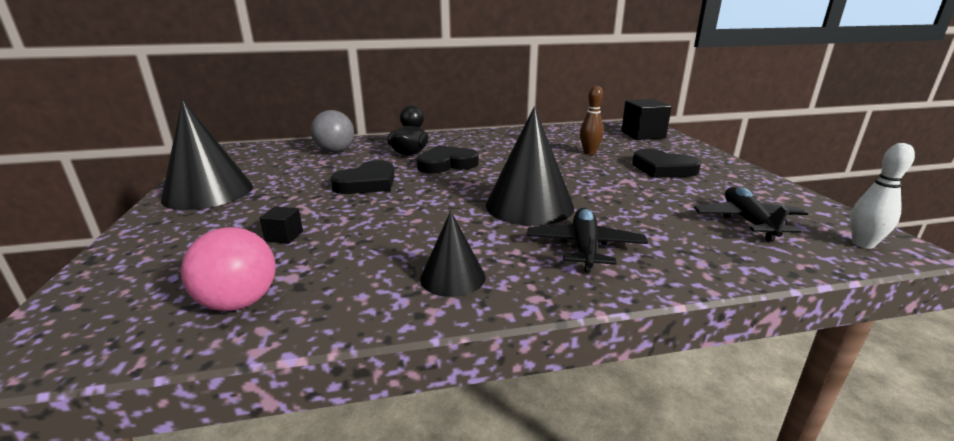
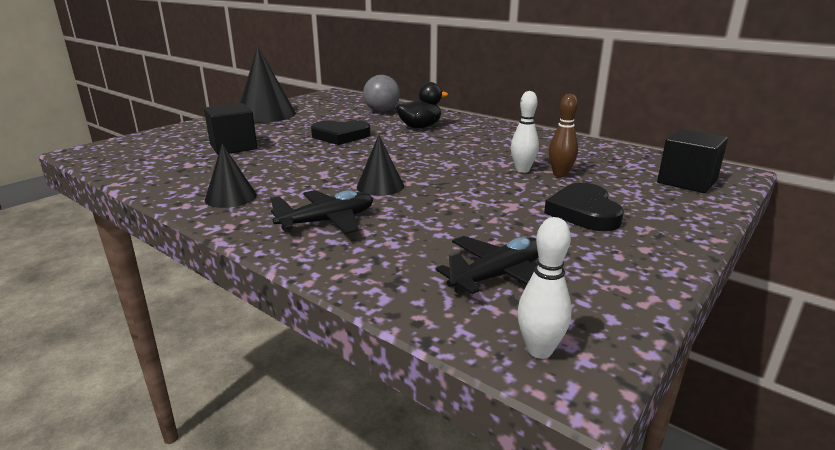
camera: 50 degrees right, 0 degrees up
pink ball [181,227,276,311] -> none
black cube [259,206,303,244] -> black cube [204,103,257,155], size x2.04
black heart [417,145,479,174] -> none
black cone [486,106,574,226] -> black cone [357,135,404,196], size x0.56
none -> white bowling pin [511,91,539,173]

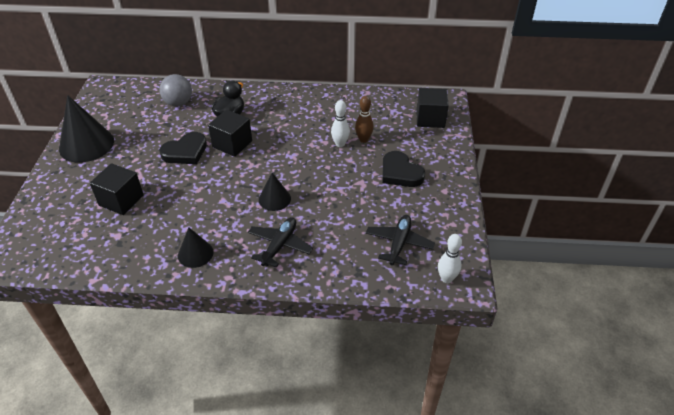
camera: 35 degrees left, 20 degrees up
none -> black cube [208,109,252,157]

